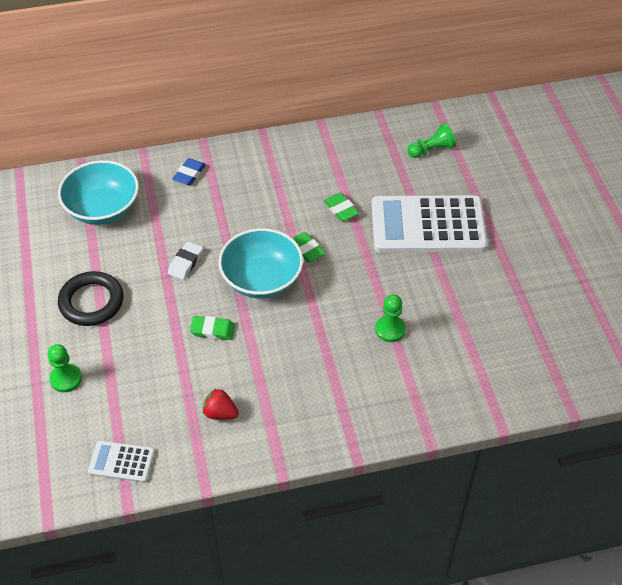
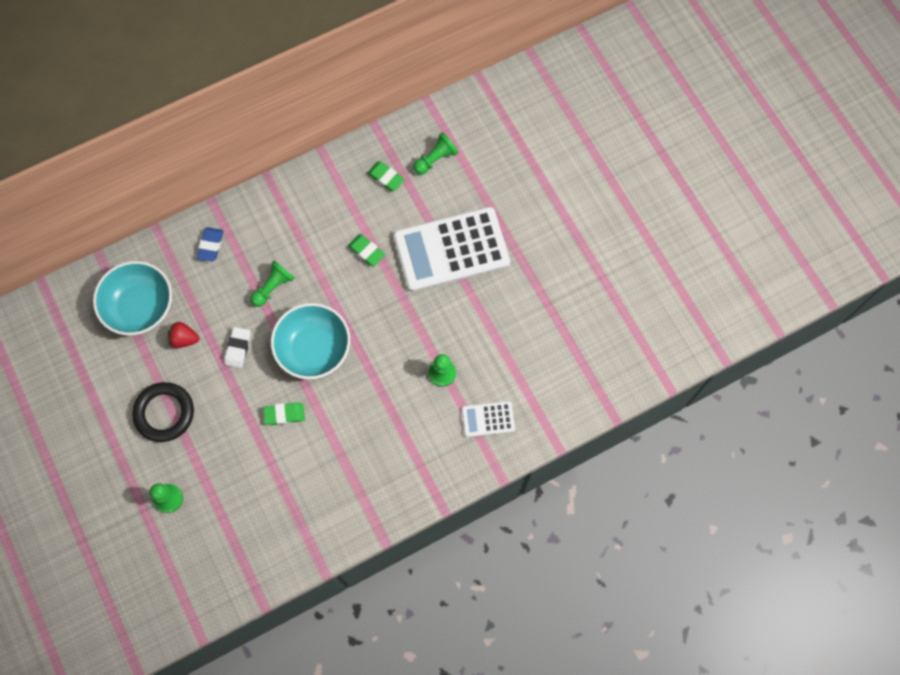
camera: 15 degrees left, 20 degrees up
white calculator [88,441,155,483] -> white calculator moved to [462,401,515,437]
red strawberry [203,389,239,420] -> red strawberry moved to [168,322,200,348]
green eraser [292,232,325,262] -> green eraser moved to [367,161,405,191]
none -> green pawn [250,261,294,307]

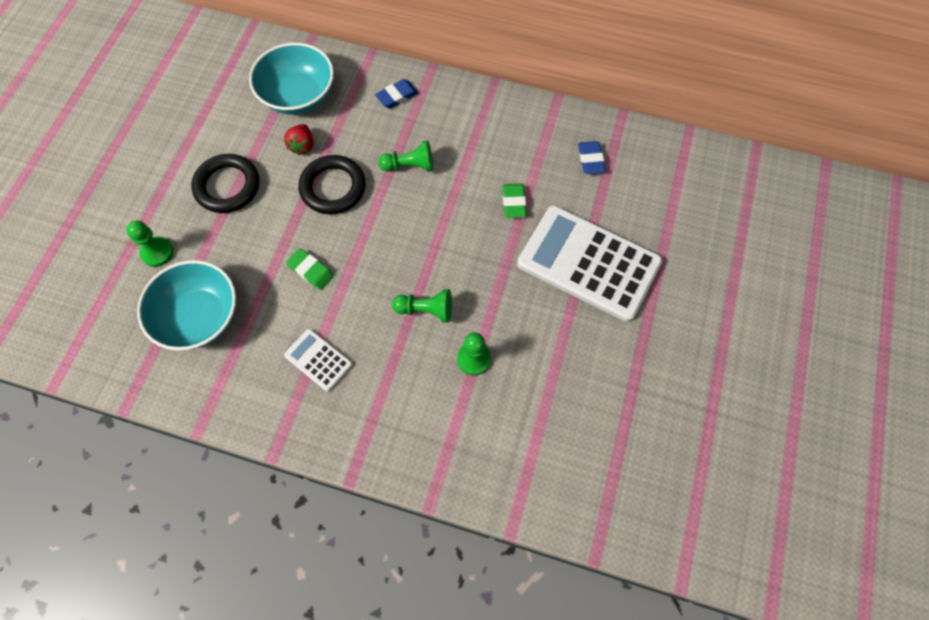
camera: 45 degrees right, 5 degrees down
red strawberry [168,322,200,348] -> red strawberry turned 135 degrees counterclockwise [284,124,313,155]
white eraser [225,327,251,368] -> black ring [299,155,366,214]
turquoise bowl [271,303,350,379] -> turquoise bowl moved to [137,260,236,351]
green eraser [367,161,405,191] -> blue eraser [578,141,605,174]
green pawn [413,133,458,175] -> green pawn moved to [392,289,452,323]
white calculator [462,401,515,437] -> white calculator moved to [284,329,353,392]

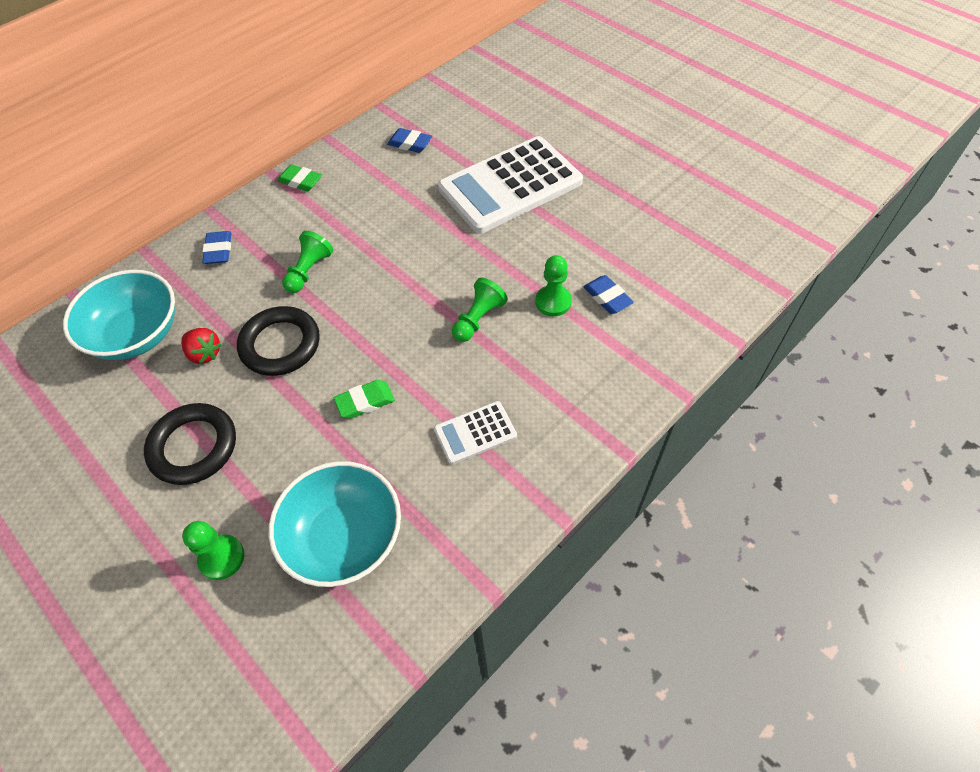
camera: 60 degrees left, 10 degrees down
green eraser [503,184,526,218] -> green eraser moved to [277,164,322,191]
none -> blue eraser [583,275,634,314]

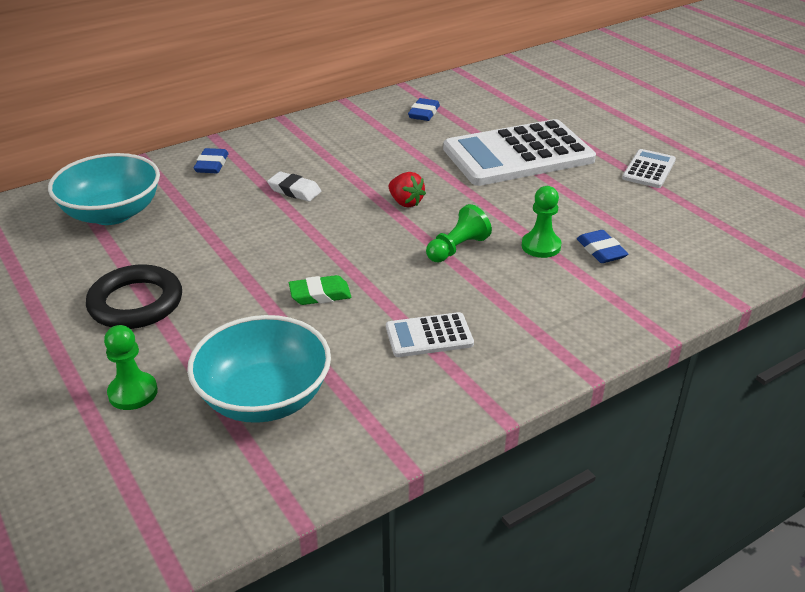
camera: 10 degrees right, 20 degrees down
red strawberry [181,328,221,364] -> red strawberry moved to [389,172,426,207]
black ring [237,306,320,376] -> none
green eraser [277,164,322,191] -> none
green pawn [282,231,333,293] -> white eraser [267,171,321,202]
blue eraser [387,128,432,153] -> blue eraser turned 75 degrees clockwise [408,98,440,121]
none -> white calculator [622,149,676,188]

